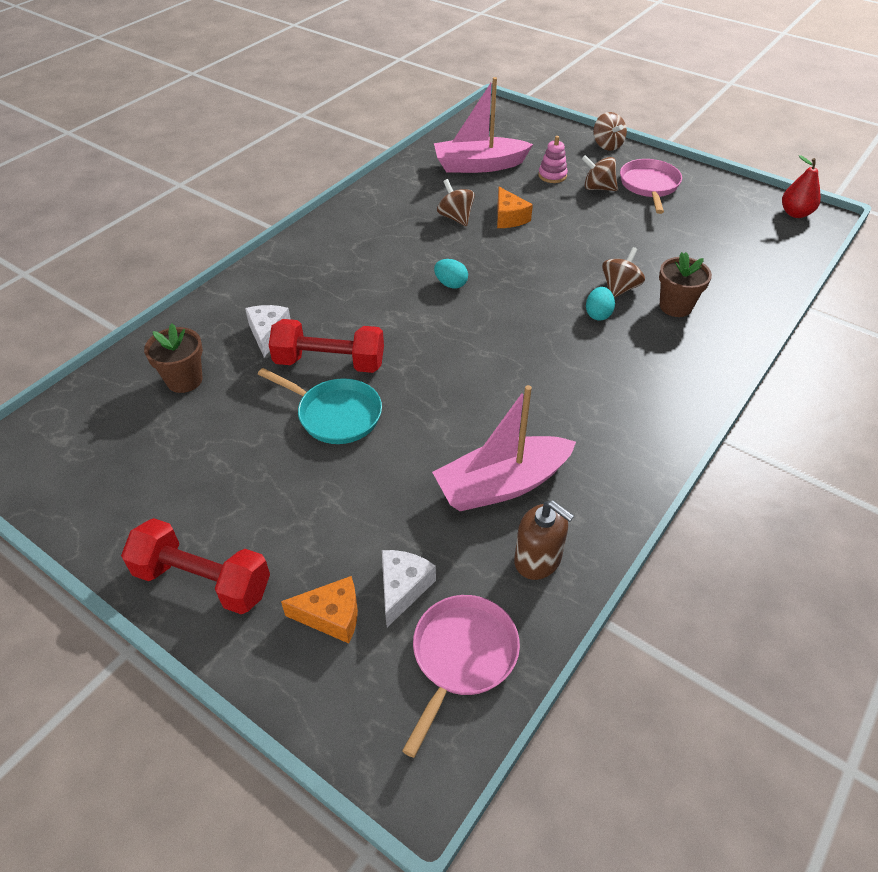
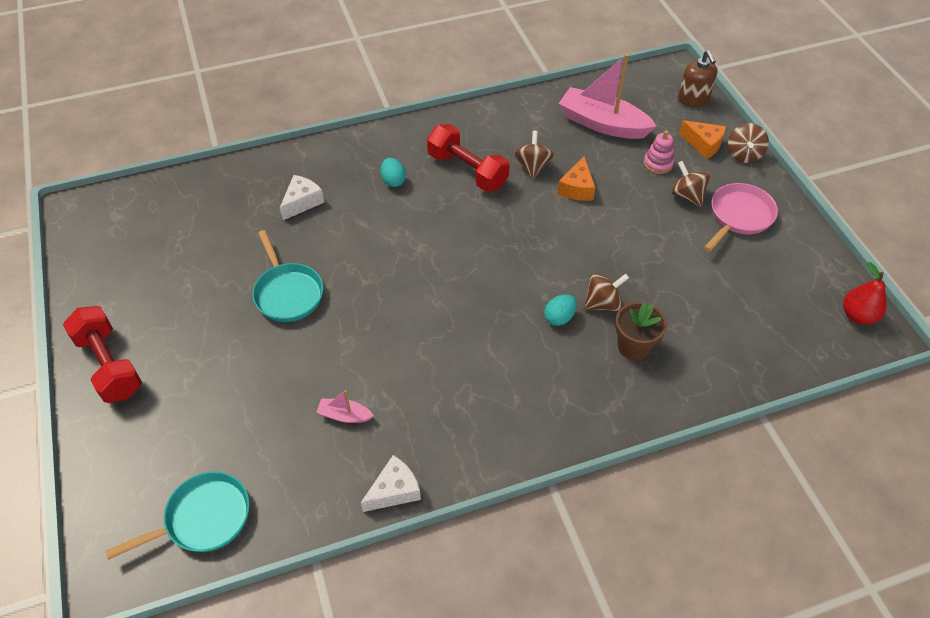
camera: 35 degrees right, 5 degrees up
brown flower pot [144,323,203,393] -> none
red dumbbell [269,319,384,373] -> red dumbbell moved to [427,124,510,192]
orange cheese [281,576,358,643] -> orange cheese moved to [679,120,726,159]
white cheese [382,550,436,627] -> white cheese moved to [361,455,421,512]
pink pan [402,595,520,758] -> turquoise pan [105,472,249,560]
pink boat [432,385,576,511] -> pink boat [316,390,374,423], size x0.44
turquoise egg [434,259,468,289] -> turquoise egg moved to [381,158,406,187]
brown soap dispenser [514,500,574,580] -> brown soap dispenser moved to [678,50,717,107]

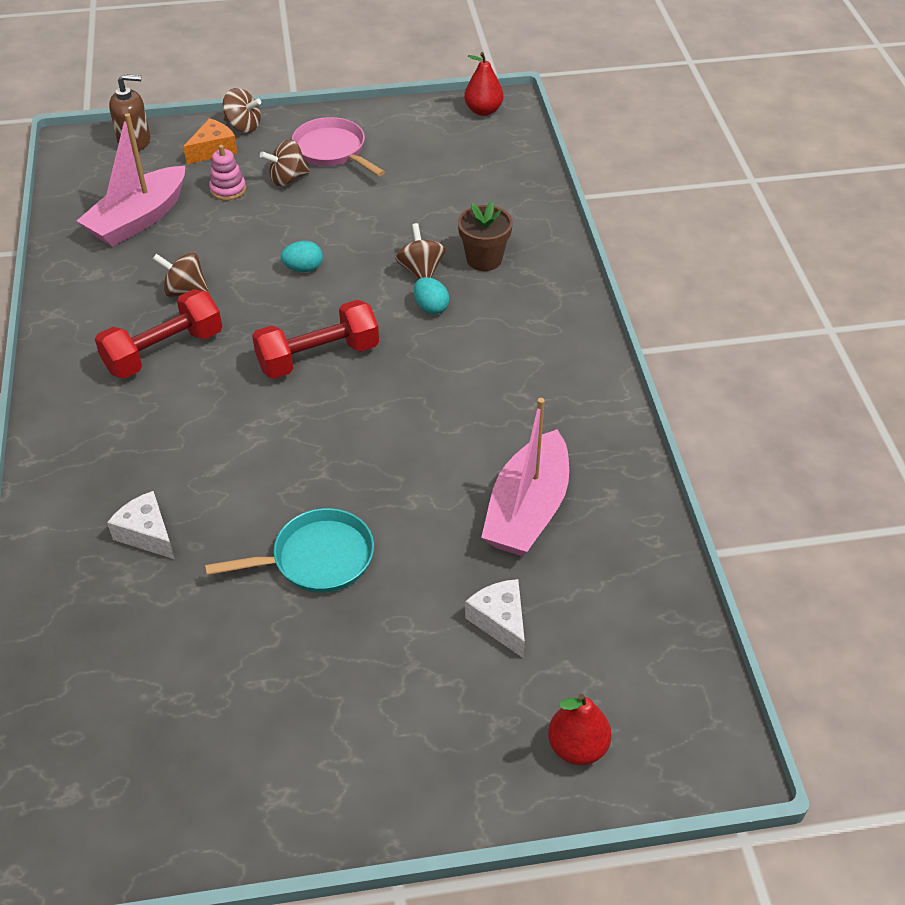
camera: 80 degrees left, 5 degrees down
red dumbbell [63,306,142,403] -> red dumbbell moved to [252,300,379,379]
turquoise pan [105,472,249,560] -> none
pink boat [316,390,374,423] -> pink boat [481,398,569,556], size x2.25
white cheese [361,455,421,512] -> white cheese moved to [465,579,525,658]
turquoise egg [381,158,406,187] -> turquoise egg moved to [281,241,323,272]
orange cheese [557,156,595,201] -> none
none -> red pear [548,694,611,765]

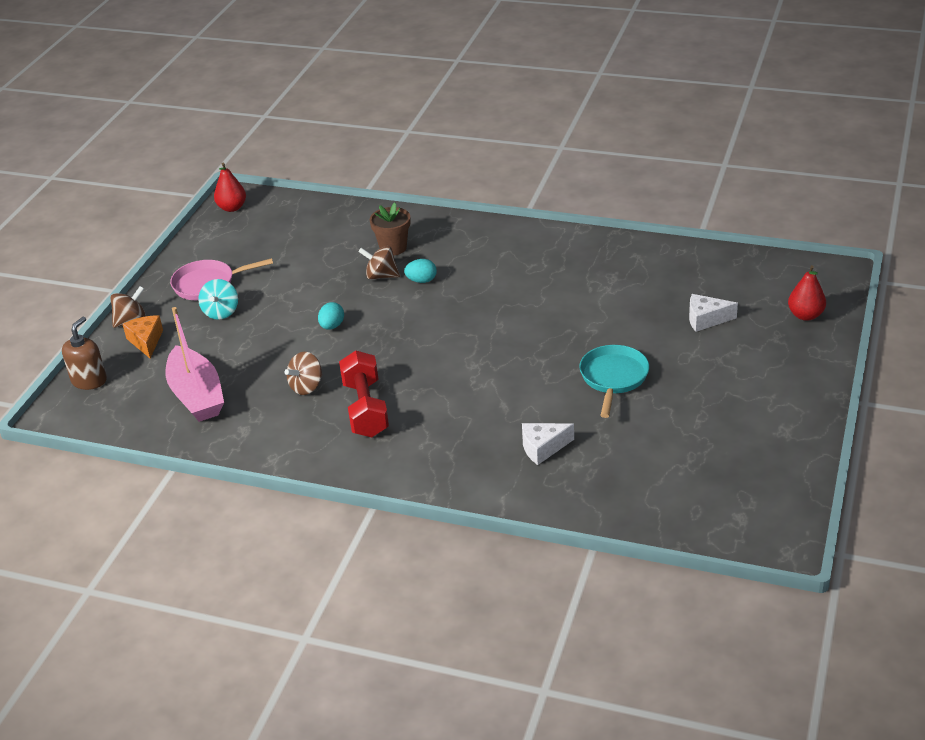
camera: 60 degrees left, 10 degrees down
pink stacking toy [209,145,246,200] -> none
red dumbbell [252,300,379,379] -> none
brown spinning top [260,140,310,186] -> turquoise spinning top [198,279,238,320]
pink boat [481,398,569,556] -> none

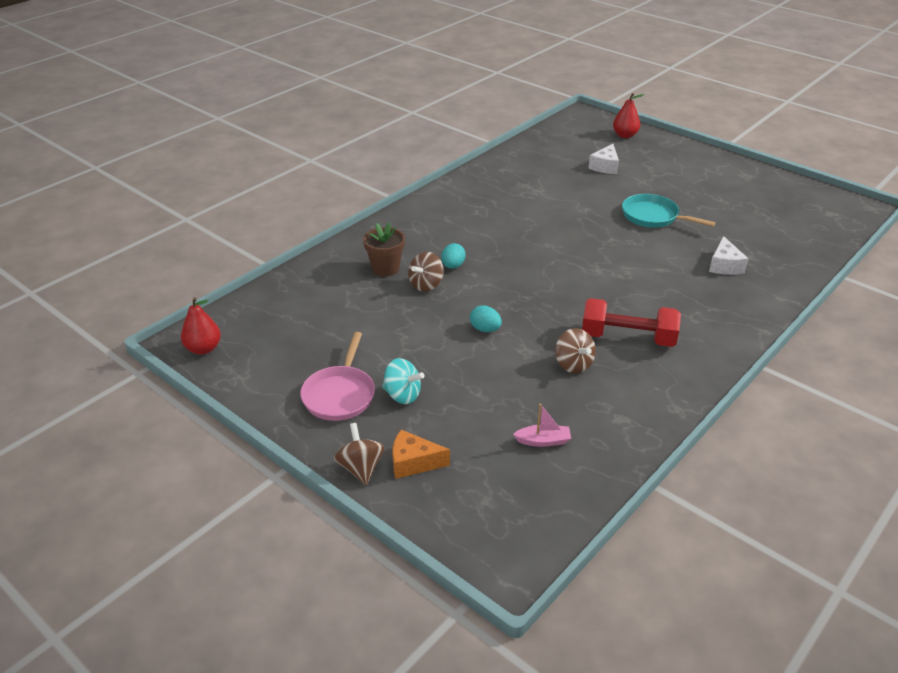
camera: 70 degrees left, 0 degrees up
brown soap dispenser [62,317,107,390] -> none
pink boat [166,307,224,422] -> pink boat [513,403,571,447], size x0.44

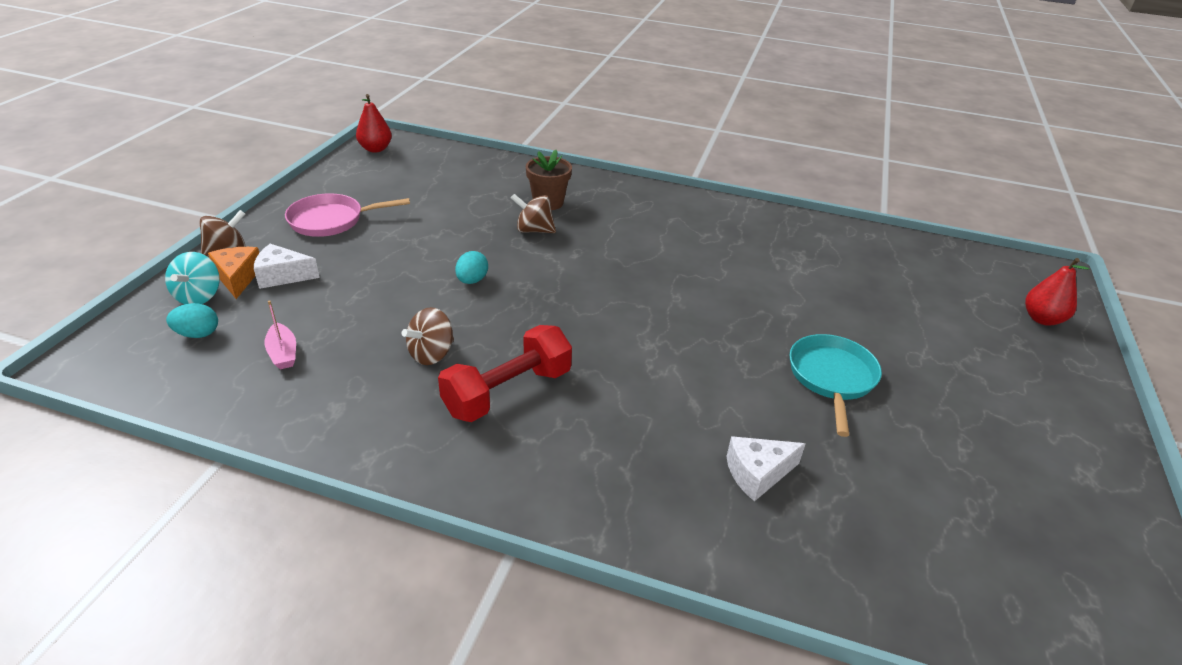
camera: 65 degrees right, 0 degrees up
turquoise spinning top [382,358,425,404] -> turquoise spinning top moved to [165,252,220,304]
turquoise egg [441,243,466,269] -> turquoise egg moved to [166,303,218,338]
red dumbbell [582,298,681,347] -> red dumbbell turned 60 degrees clockwise [438,325,572,422]
white cheese [588,144,619,174] -> white cheese moved to [254,244,320,289]

